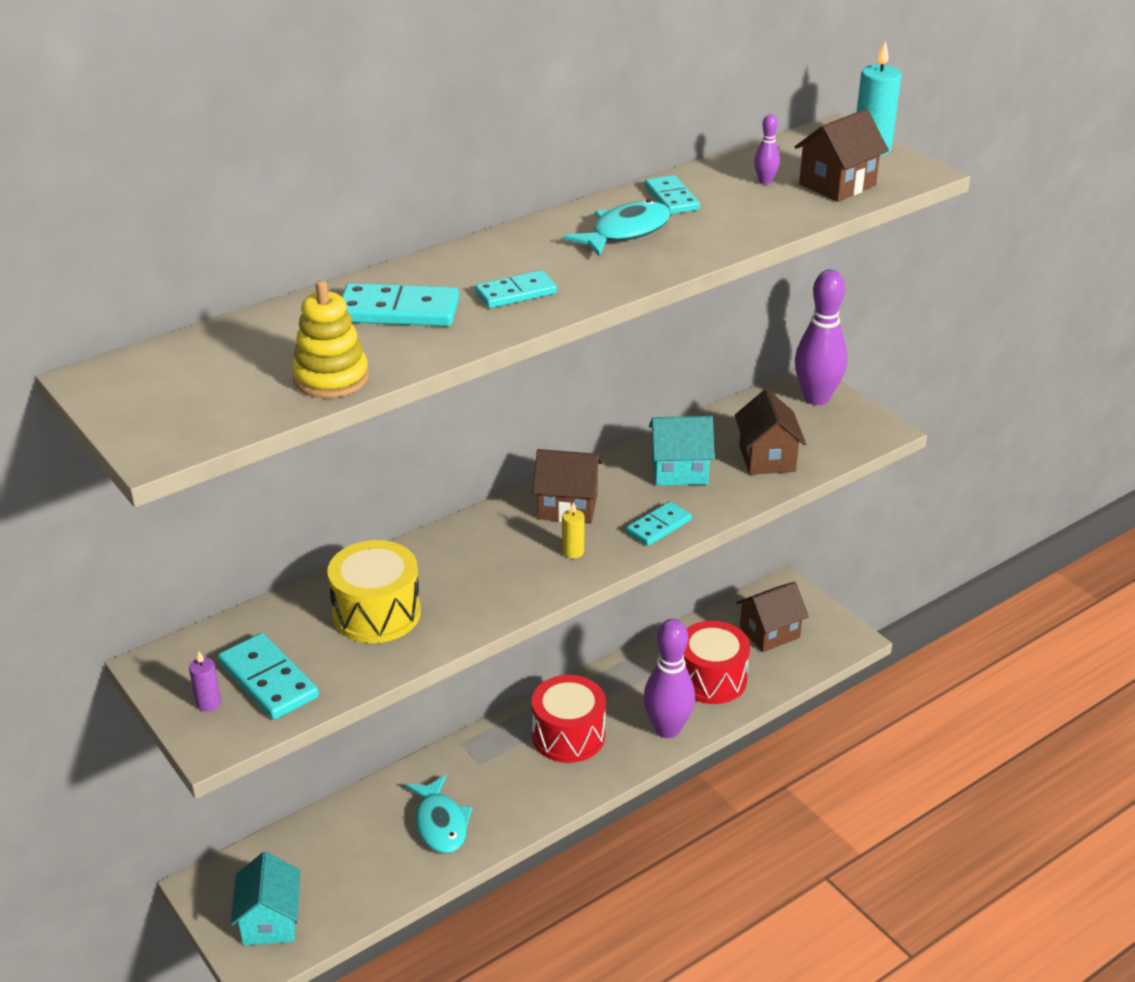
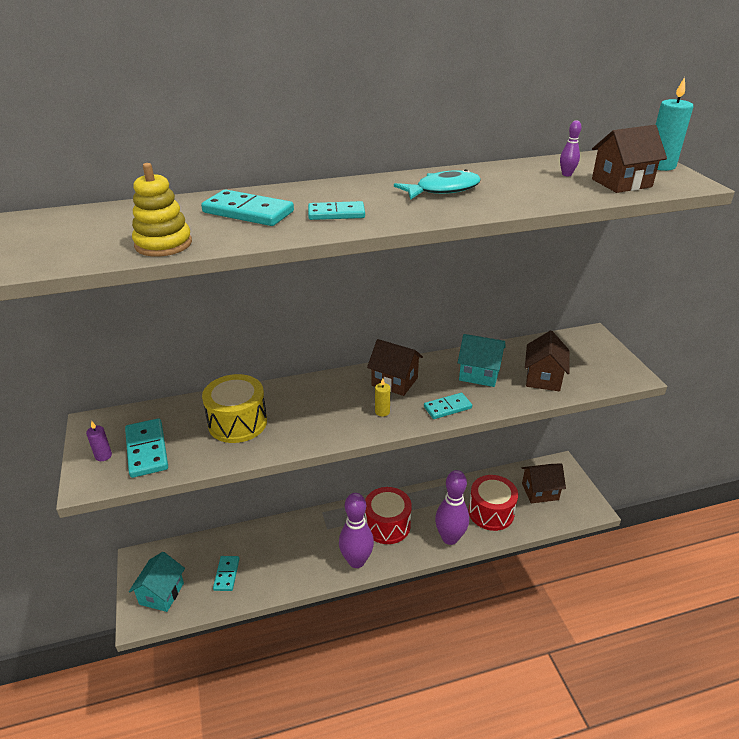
camera: 20 degrees right, 0 degrees up
turquoise fish [405,775,472,854] -> none
turquoise domino [645,175,700,214] -> turquoise domino moved to [213,556,240,591]
purple bowling pin [795,270,847,405] -> purple bowling pin moved to [339,493,374,568]

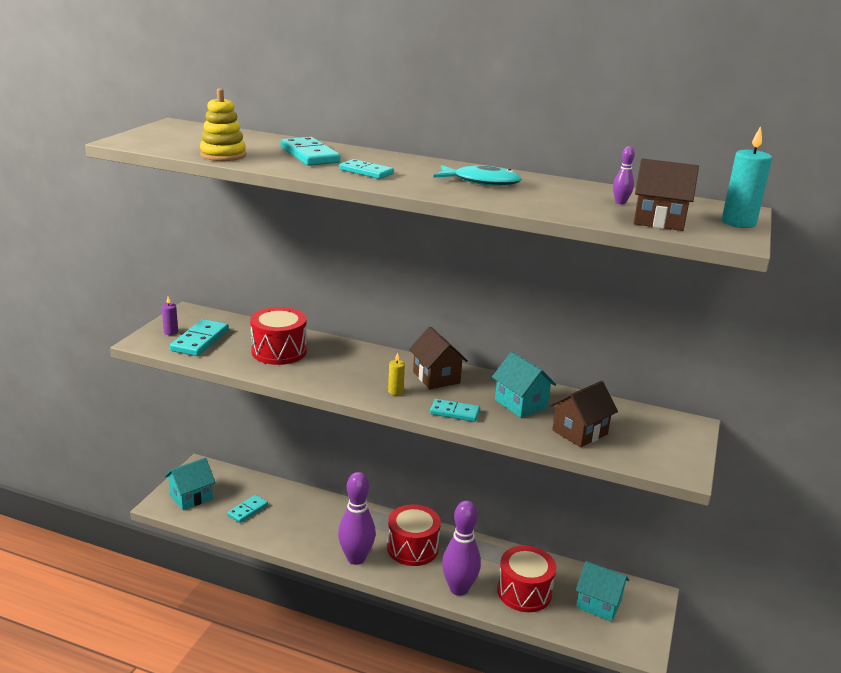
camera: 35 degrees right, 10 degrees down
yellow drum [202,374,267,443] -> red drum [250,307,307,365]
brown house [522,464,566,503] -> turquoise house [576,561,629,622]

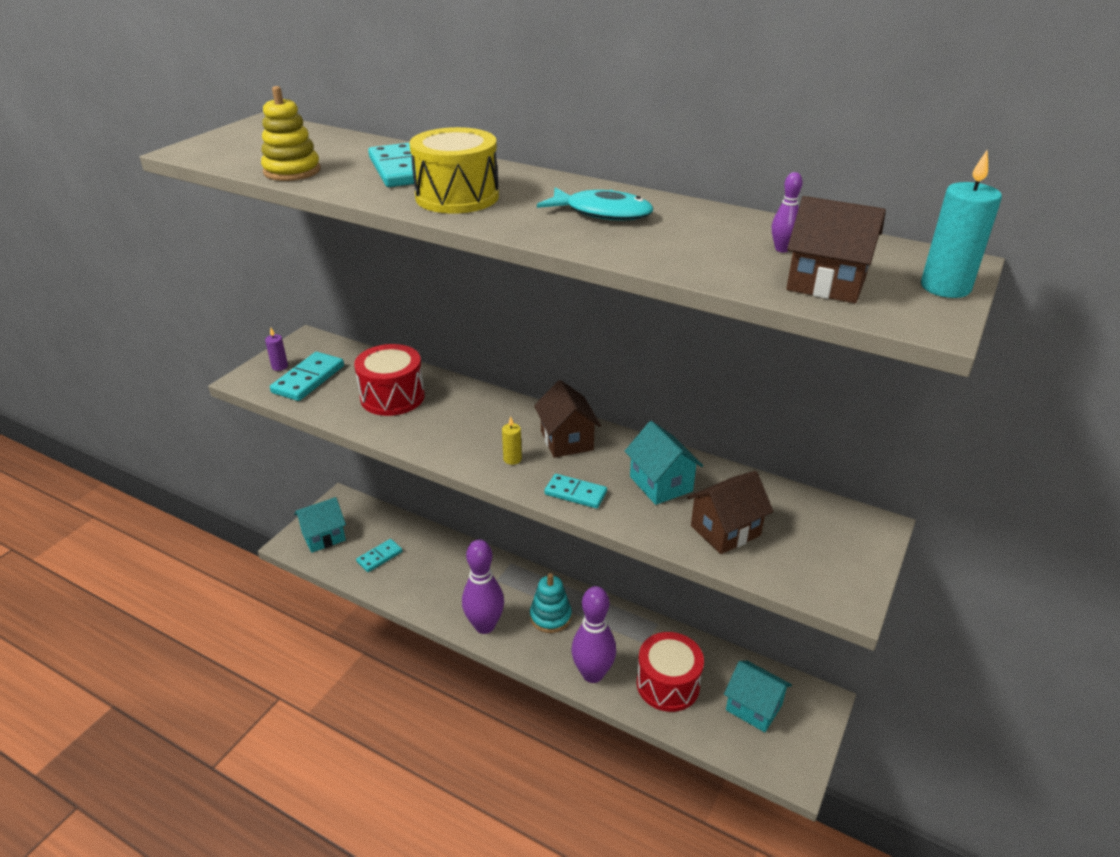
camera: 10 degrees right, 10 degrees up
turquoise domino [339,159,394,179] -> yellow drum [410,127,499,214]
red drum [387,504,441,566] -> turquoise stacking toy [530,573,572,633]

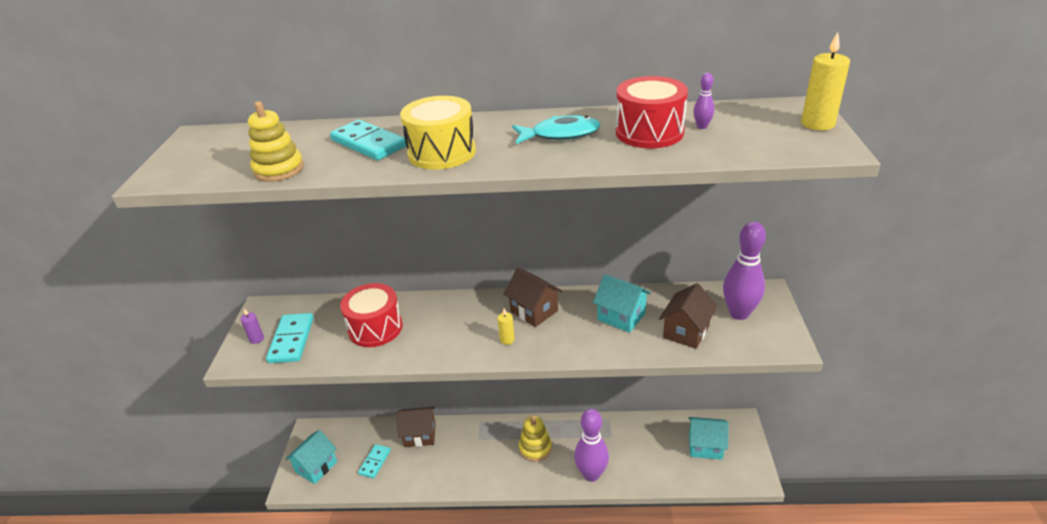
camera: 25 degrees left, 0 degrees up
purple bowling pin [462,540,504,634] -> purple bowling pin moved to [723,221,766,320]
turquoise stacking toy [530,573,572,633] -> yellow stacking toy [519,415,552,462]
turquoise domino [544,474,607,509] -> none
red drum [637,632,704,712] -> red drum moved to [616,76,688,148]
brown house [786,196,886,303] -> brown house moved to [397,407,436,447]
turquoise candle [921,150,1002,298] -> yellow candle [801,32,850,131]

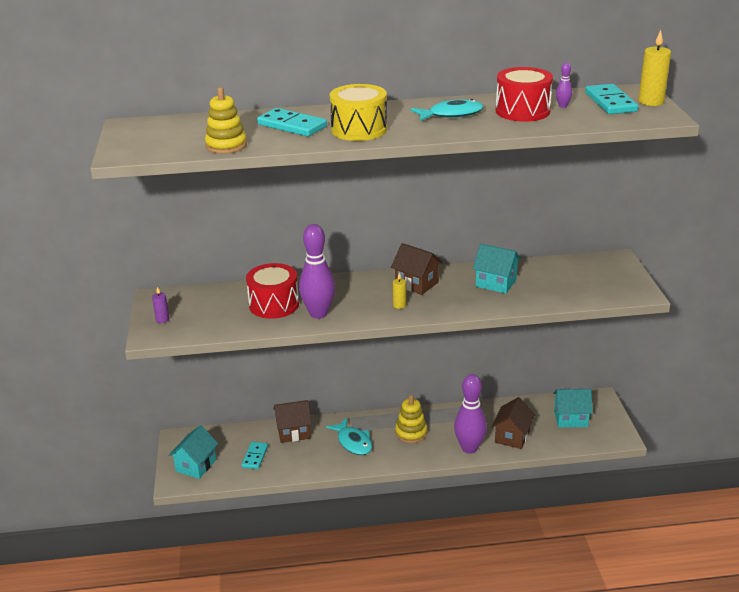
camera: 10 degrees left, 5 degrees down
turquoise domino [266,313,313,363] -> turquoise domino moved to [585,84,638,114]
brown house [659,283,718,349] -> brown house moved to [491,397,535,449]
purple bowling pin [723,221,766,320] -> purple bowling pin moved to [299,224,335,319]
none -> turquoise fish [326,418,372,455]

